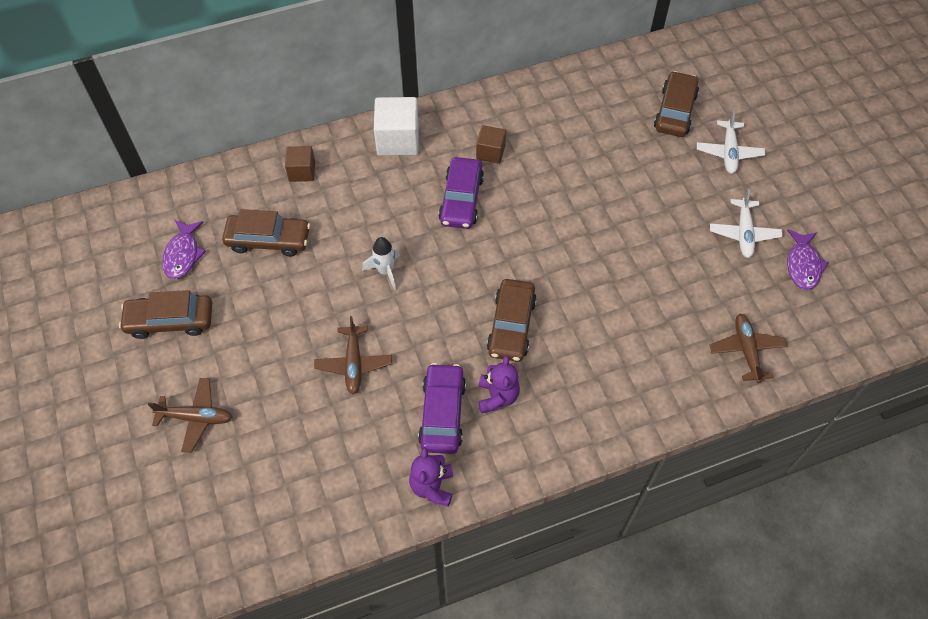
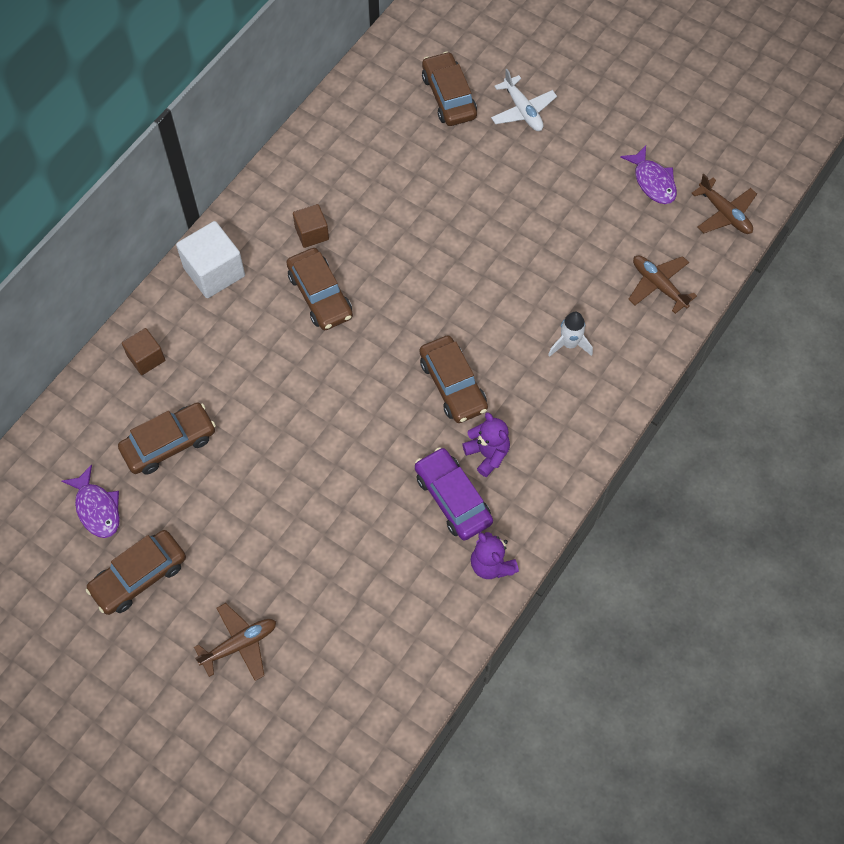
camera: 35 degrees left, 5 degrees up
brown plane [314,316,392,394] -> brown plane moved to [692,174,757,234]
white rocket [362,237,400,290] -> white rocket moved to [548,312,593,357]
purple car [439,157,484,229] -> brown car [286,248,353,330]
white plane [710,189,783,258] -> none

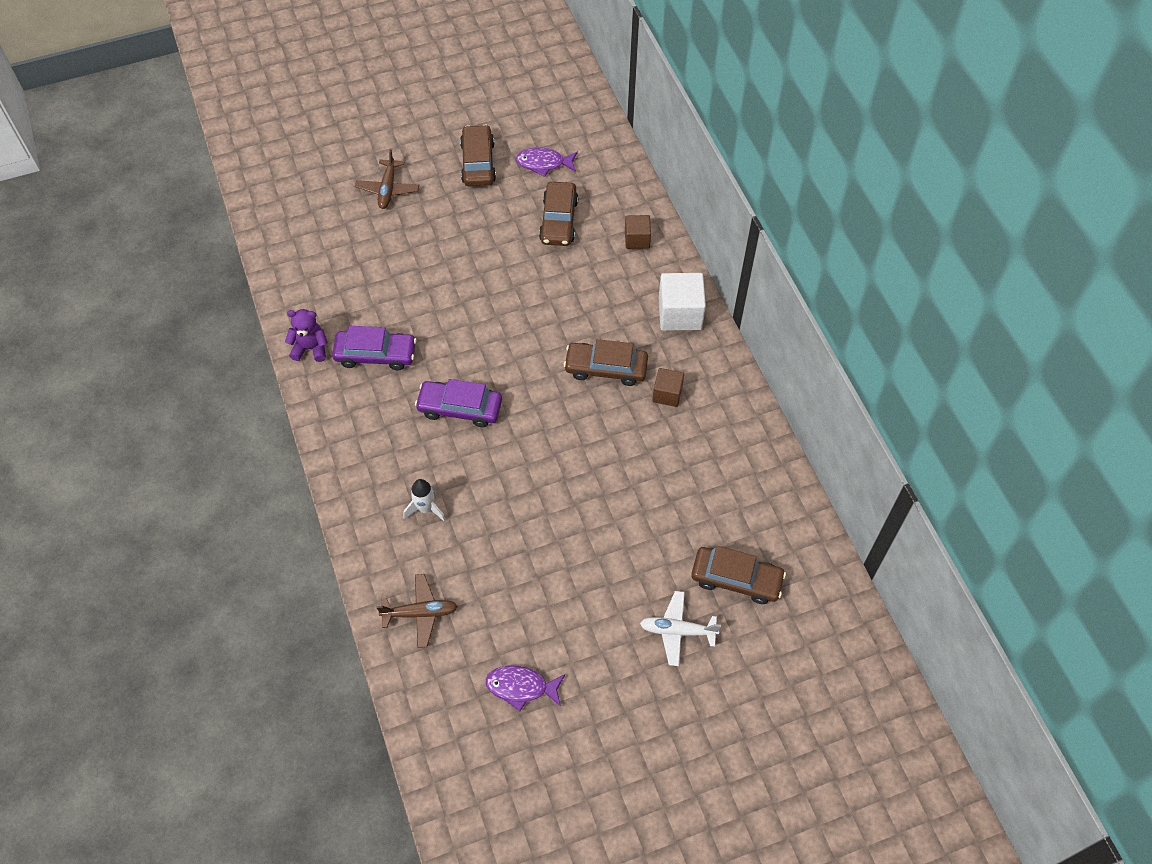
camera: 125 degrees right, 5 degrees down
brown car [419,336,488,423] -> purple car [415,379,502,427]
purple teddy bear [462,412,510,477] -> none
brown plane [692,174,757,234] -> none

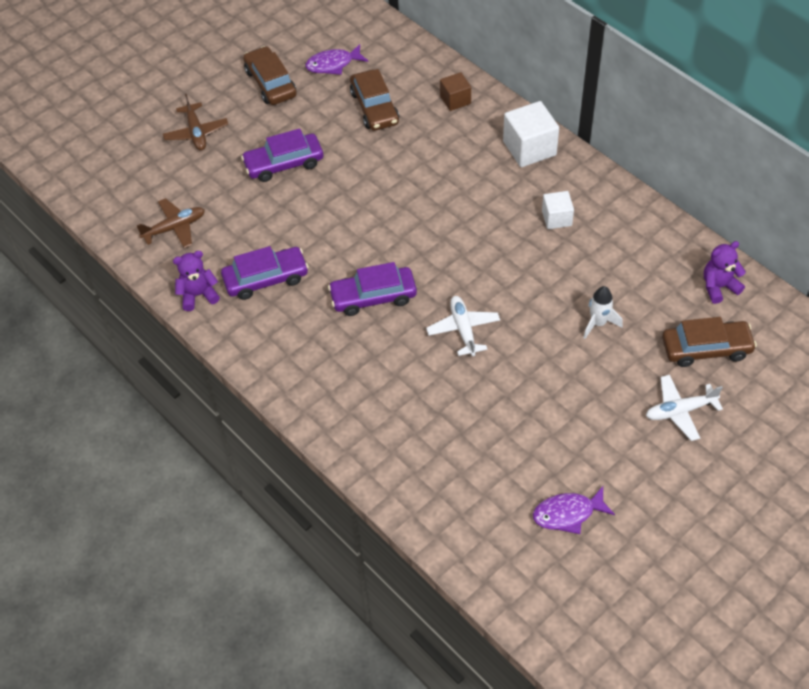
camera: 20 degrees left, 5 degrees down
brown plane [376,574,458,648] -> brown plane moved to [137,198,205,248]
white rocket [403,479,446,522] -> white rocket moved to [583,286,623,339]
brown car [564,339,648,386] -> none
brown cube [652,368,684,407] -> white cube [542,191,574,229]
none -> purple car [241,129,323,182]
none -> white plane [426,296,500,356]
none -> purple teddy bear [704,241,746,304]

